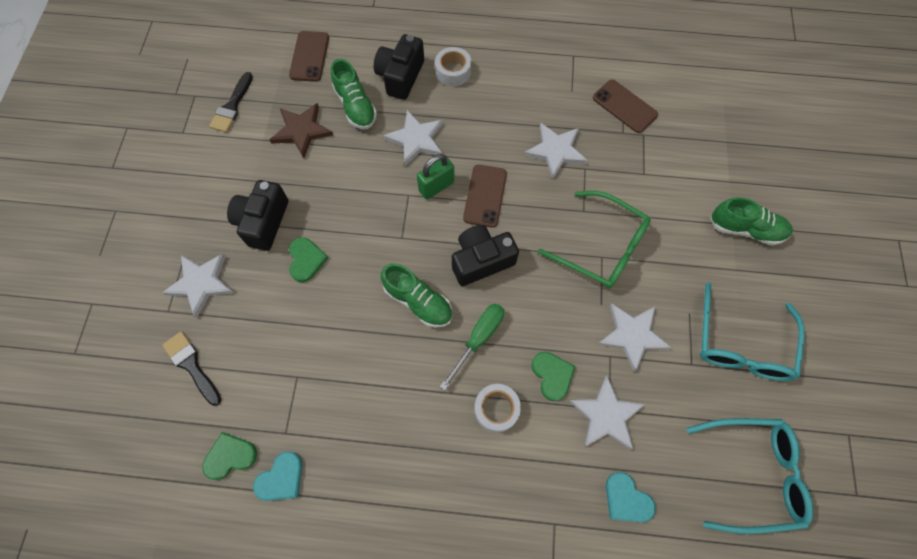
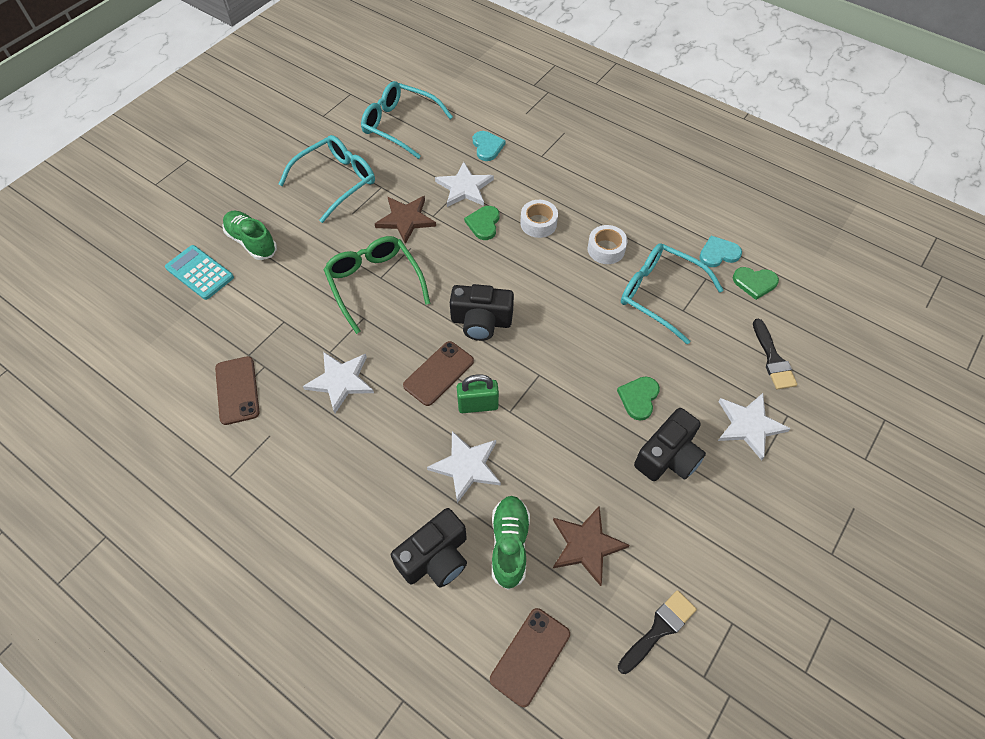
camera: 150 degrees left, 10 degrees down
green shoe [381,263,452,328] -> none
white tape [435,47,471,86] -> white tape moved to [587,225,628,264]
green screwdriver [440,303,504,390] -> none
white star [597,303,672,372] -> brown star [375,196,436,244]
none -> turquoise calculator [165,245,234,300]
none -> turquoise glasses [621,243,723,345]

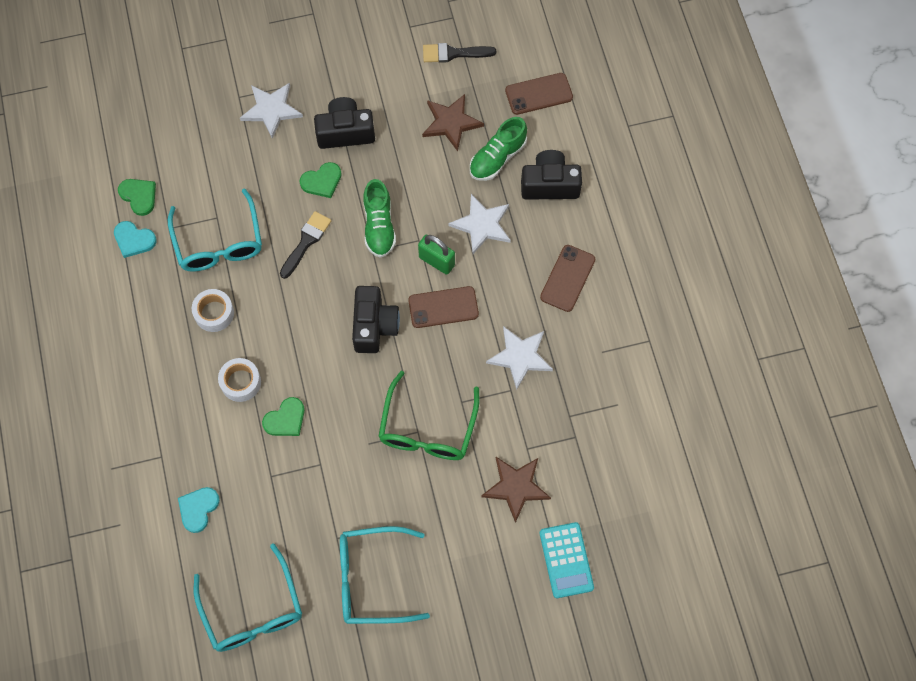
camera: 140 degrees left, 10 degrees up
brown phone [215,356,260,425] -> brown phone moved to [540,245,595,312]
green shoe [223,211,277,260] -> green shoe moved to [363,179,396,258]
brown star [375,196,436,244] -> brown star moved to [481,457,551,523]
white star [435,162,494,207] -> none
black camera [450,284,514,341] -> black camera turned 45 degrees clockwise [352,286,400,353]
black brush [753,318,798,389] -> black brush moved to [280,211,331,279]

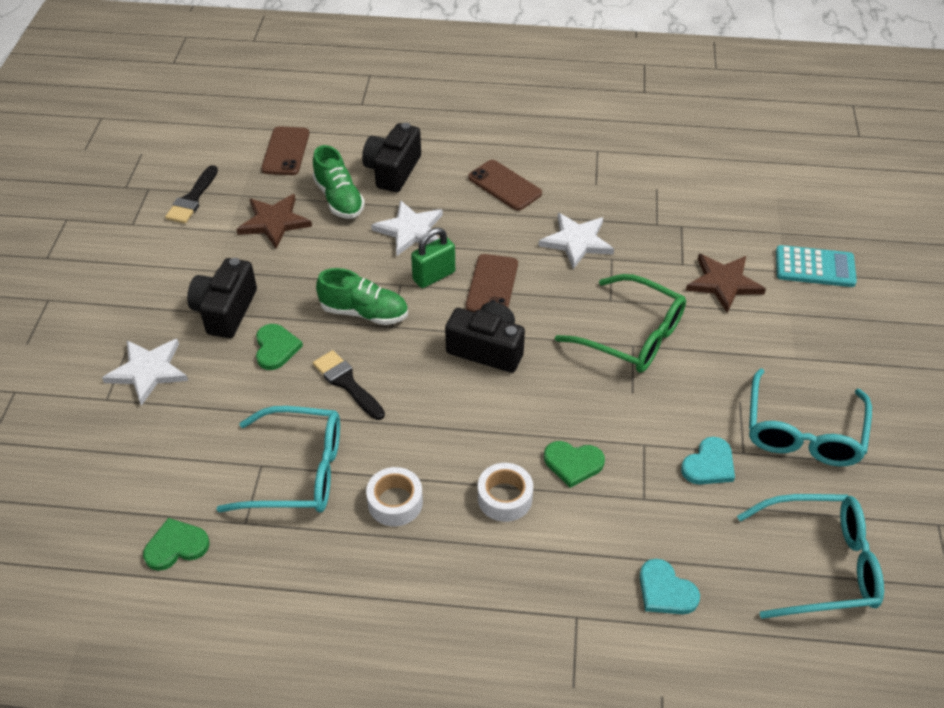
camera: 70 degrees left, 20 degrees down
turquoise heart [114,221,157,258] -> turquoise heart moved to [681,437,735,485]
green heart [262,397,305,436] -> green heart turned 120 degrees clockwise [544,441,605,488]

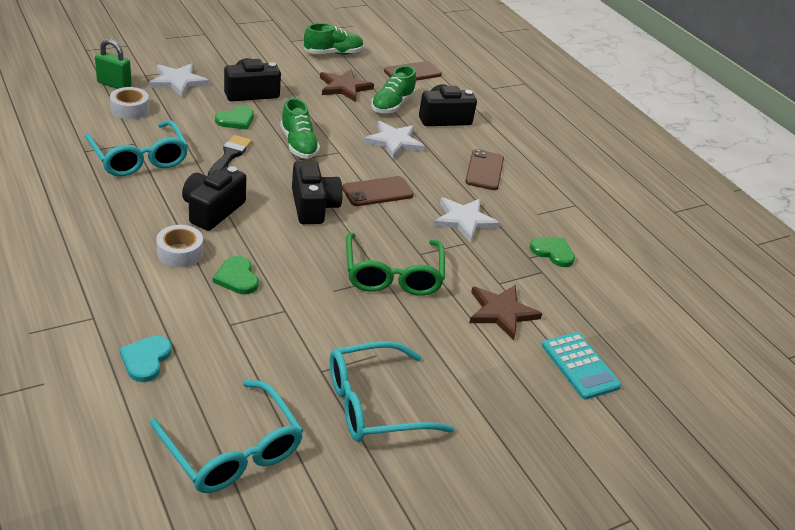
camera: 50 degrees right, 10 degrees down
green heart [143,518,210,571] -> green heart moved to [530,237,575,267]
black brush [165,165,218,224] -> green shoe [304,23,364,55]
white tape [366,467,423,526] -> white tape moved to [110,87,149,119]
green padlock [411,228,455,288] -> green padlock moved to [95,39,132,89]
turquoise heart [681,437,735,485] -> none
none -> black camera [182,166,246,231]

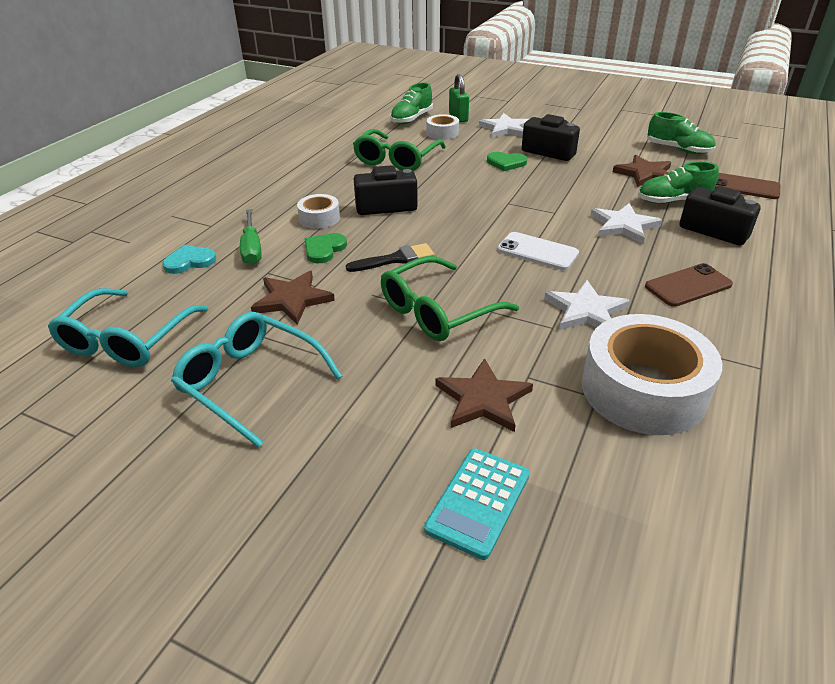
camera: 60 degrees right, 0 degrees up
turquoise glasses [85,120,188,176] -> green glasses [353,129,446,171]
black brush [208,135,252,175] -> black brush moved to [346,243,435,272]
green shoe [280,98,320,159] -> green shoe moved to [390,83,433,124]
black camera [292,161,343,224] -> none
brown phone [342,176,414,206] -> white phone [497,232,579,270]
green heart [530,237,575,267] -> white tape [582,314,722,435]
none -> green screwdriver [240,209,262,265]
none -> brown star [251,271,335,325]

